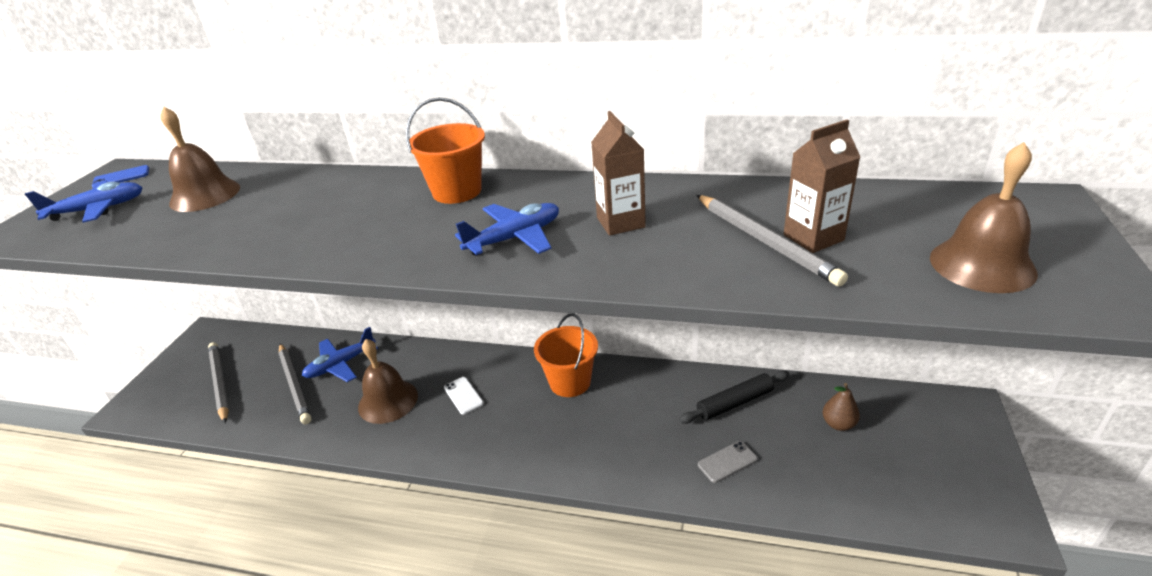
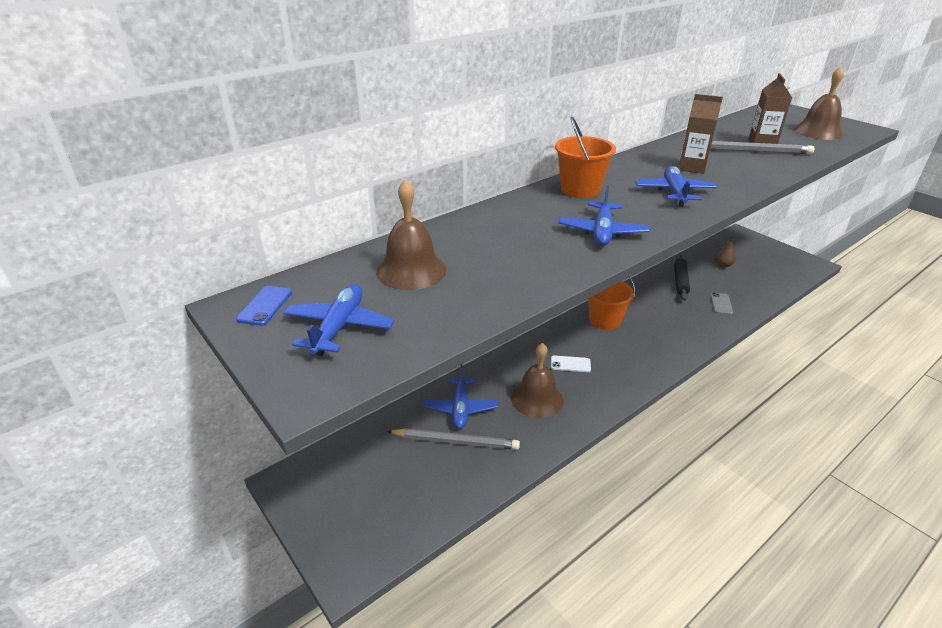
camera: 55 degrees left, 0 degrees up
grey pencil [208,342,229,423] -> none
none -> blue plane [559,185,650,246]

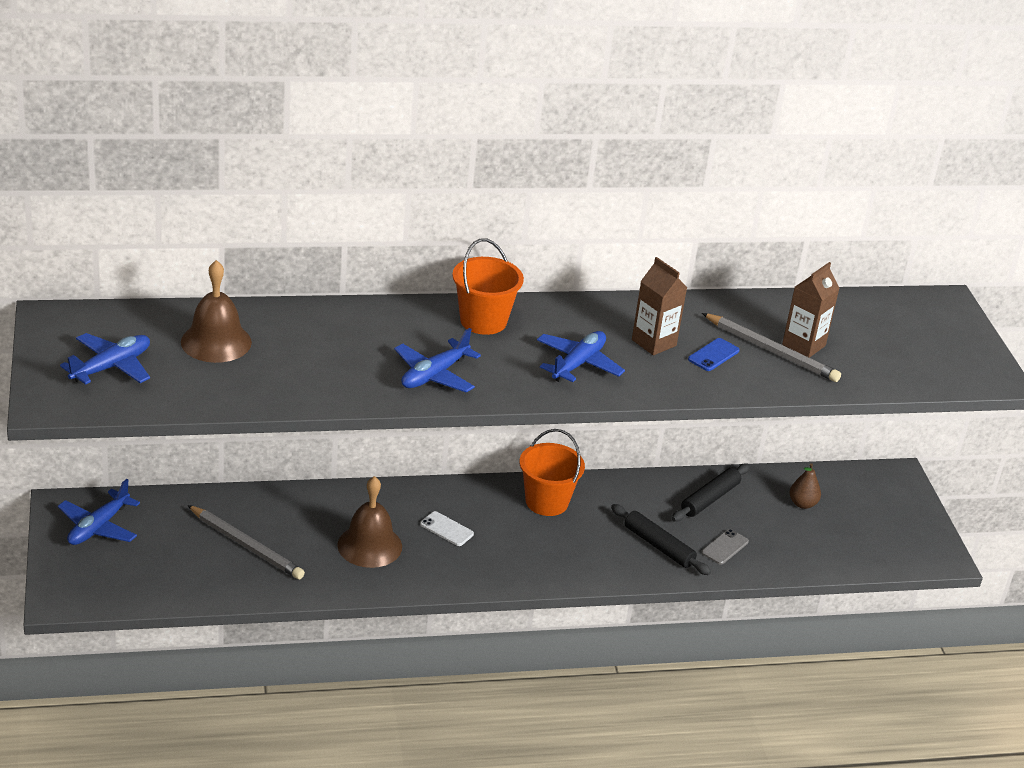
camera: 25 degrees right, 0 degrees up
blue phone [236,286,292,326] -> blue phone moved to [688,338,740,371]
blue plane [423,364,498,429] -> blue plane moved to [58,479,140,545]
brown bell [794,67,844,140] -> none
none -> black rolling pin [611,504,711,575]

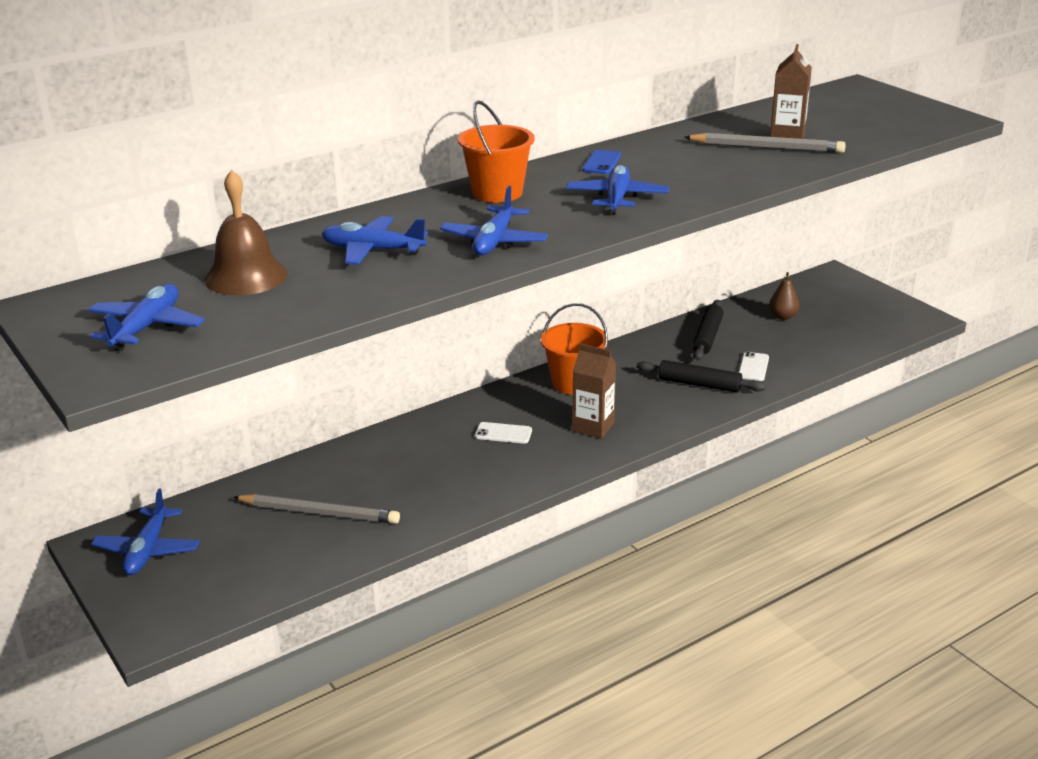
camera: 20 degrees left, 5 degrees down
brown bell [337,476,402,568] -> none
brown carton [632,257,687,355] -> brown carton moved to [572,343,617,439]
blue phone [688,338,740,371] -> blue phone moved to [582,150,621,174]
grey phone [702,529,749,565] -> white phone [739,352,769,381]
none -> blue plane [322,216,428,265]

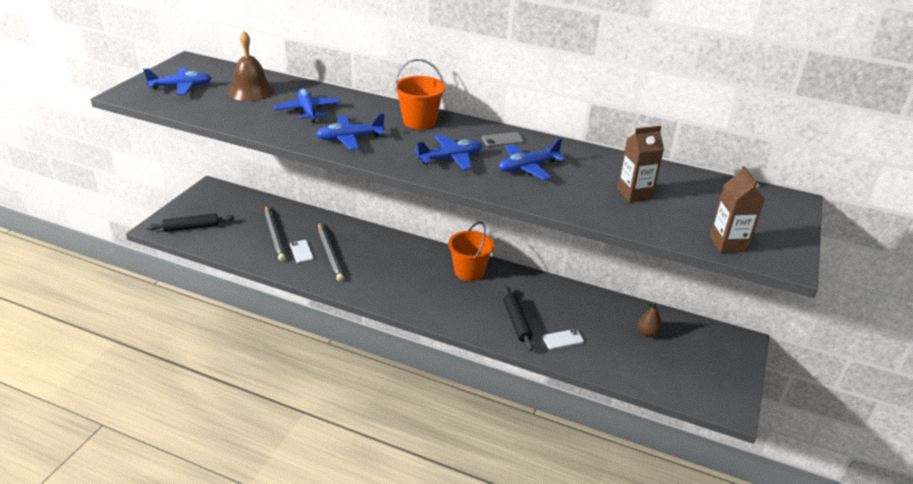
camera: 55 degrees right, 5 degrees up
blue plane [91,488,200,575] -> blue plane moved to [499,138,566,180]
white phone [475,422,532,444] -> white phone moved to [290,240,314,263]
brown carton [572,343,617,439] -> brown carton moved to [710,166,765,253]
blue phone [582,150,621,174] -> grey phone [482,132,524,147]
grey pencil [684,133,846,153] -> grey pencil moved to [318,222,344,282]
black rolling pin [692,300,724,360] -> black rolling pin moved to [146,213,234,232]

